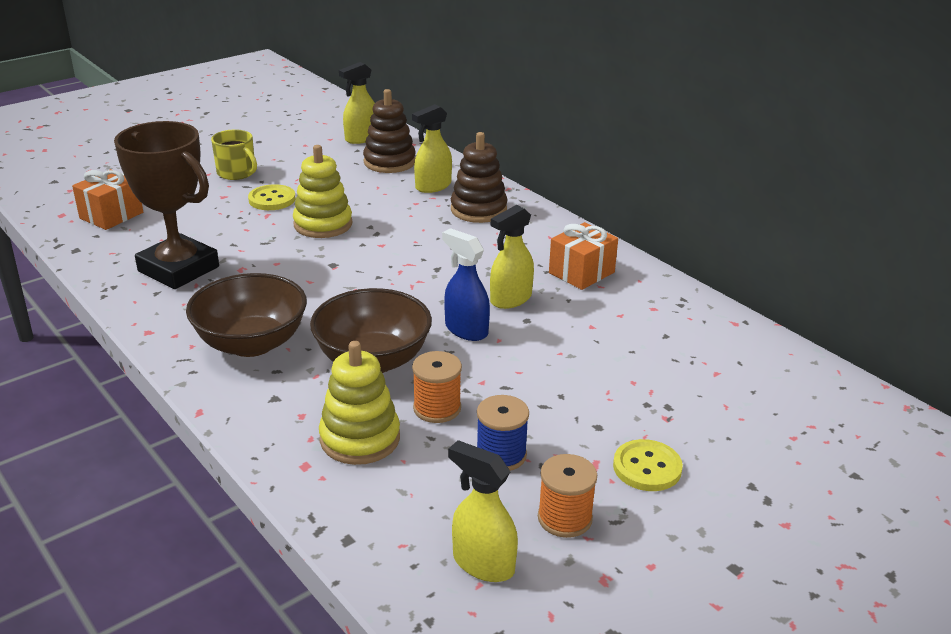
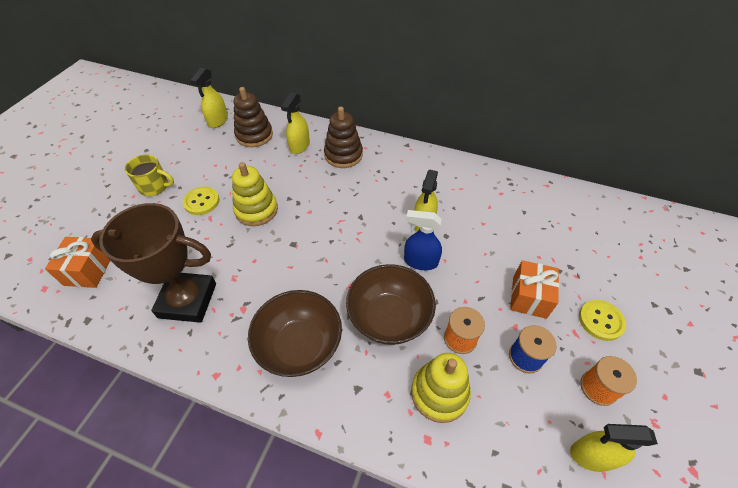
camera: 30 degrees left, 20 degrees up
orange gift [549,222,618,290] -> orange gift moved to [510,260,559,319]

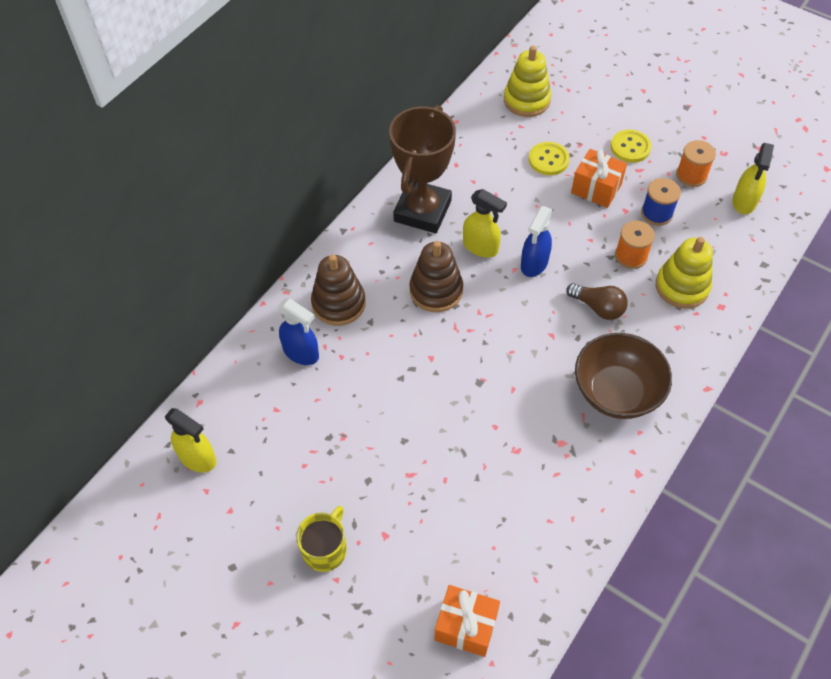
camera: 75 degrees left, 5 degrees up
brown trophy [91,203,216,323] -> brown trophy moved to [389,105,456,233]
yellow button [183,187,220,215] -> yellow button moved to [529,142,570,175]
yellow stacking toy [232,162,278,226] -> yellow stacking toy moved to [504,46,551,117]
brown stacking toy [234,87,273,147] -> brown stacking toy moved to [409,241,463,312]
yellow spray bottle [281,92,310,154] -> blue spray bottle [278,298,319,365]
brown bowl [346,264,436,345] -> brown light bulb [566,283,628,320]

